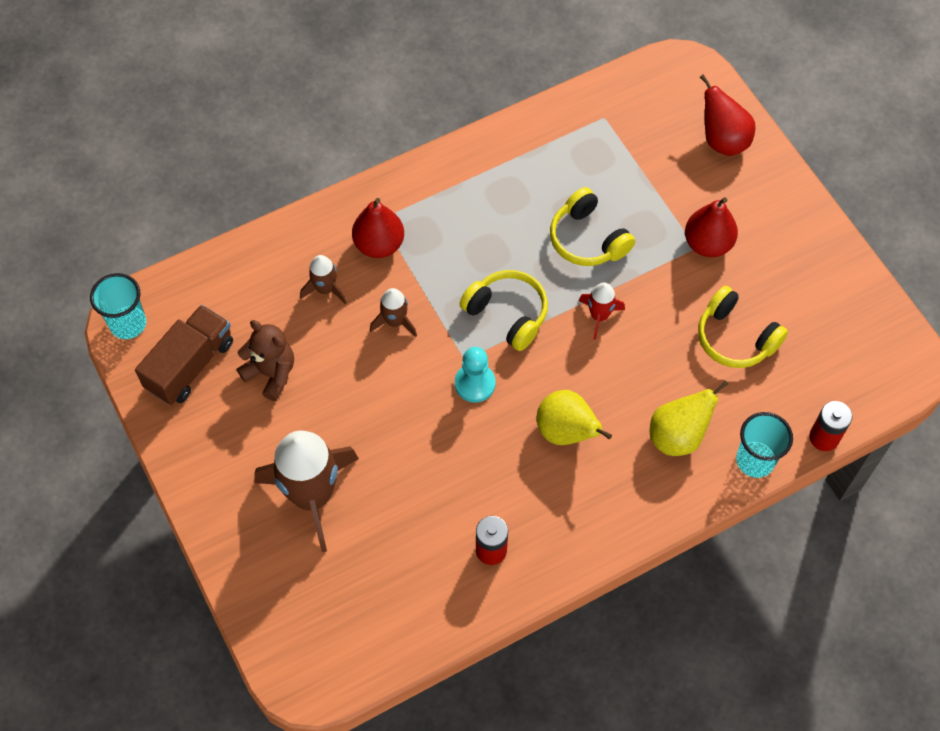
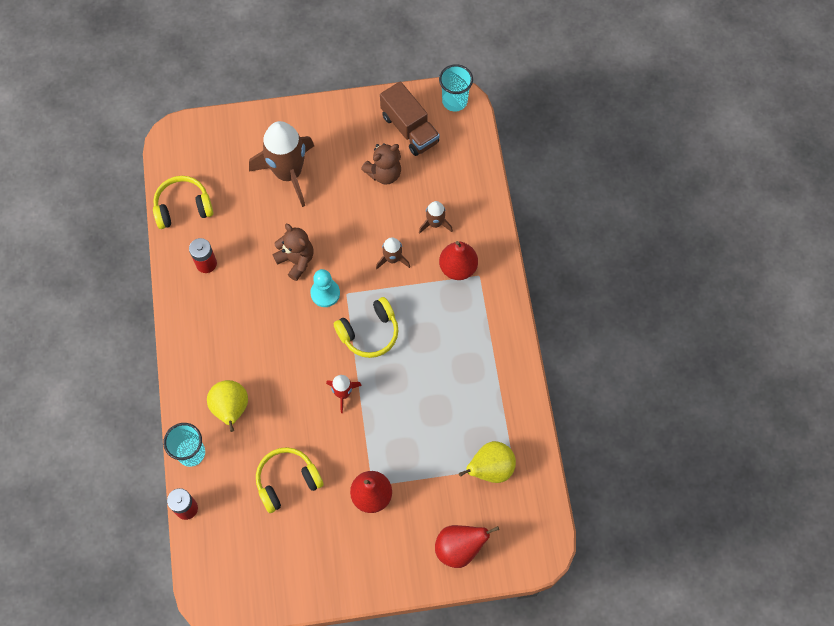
camera: 110 degrees right, 5 degrees up
yellow pear [537,390,612,445] -> yellow pear moved to [459,441,516,483]
yellow headphones [550,187,635,266] -> yellow headphones moved to [153,176,213,229]
none -> brown teddy bear [273,224,314,281]

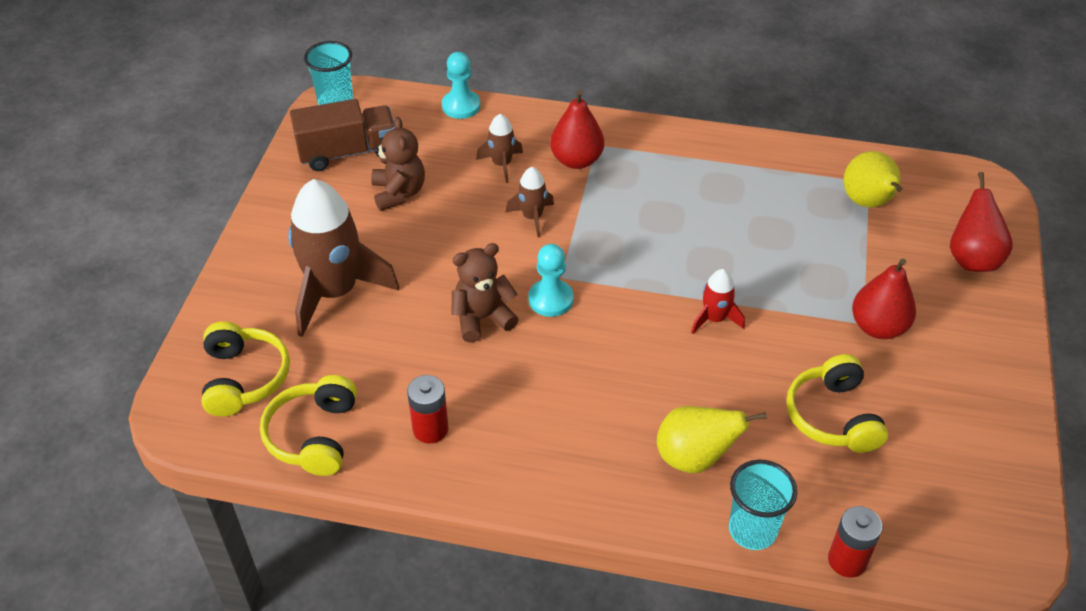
camera: 70 degrees left, 20 degrees down
yellow headphones [334,297,399,358] -> yellow headphones moved to [202,321,290,417]
none -> turquoise pawn [442,52,481,119]

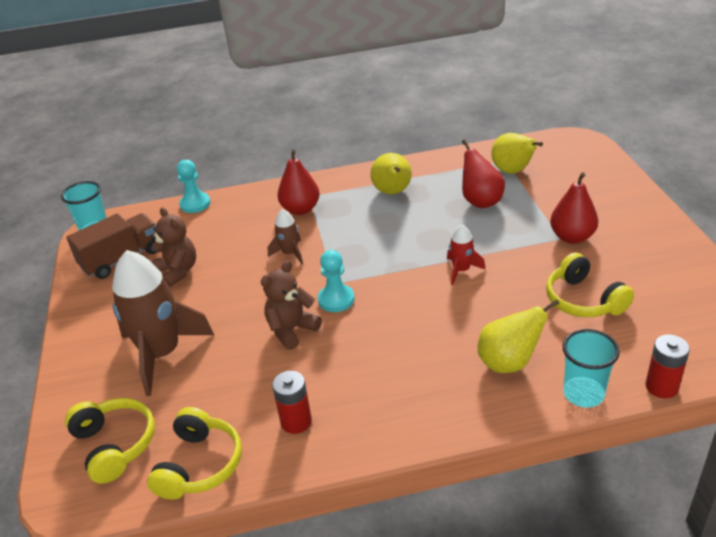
camera: 20 degrees left, 10 degrees down
yellow headphones [260,375,357,476] -> yellow headphones turned 150 degrees counterclockwise [147,407,242,500]
brown rocket [476,114,523,183] -> none
red pear [950,172,1013,272] -> red pear moved to [462,140,505,208]
none -> yellow pear [370,153,412,194]

